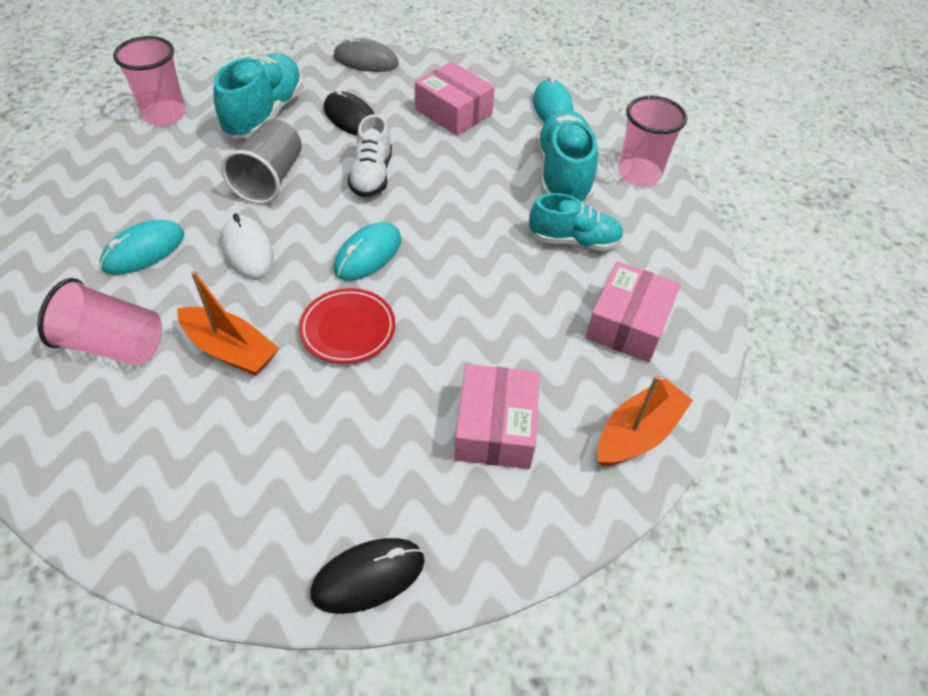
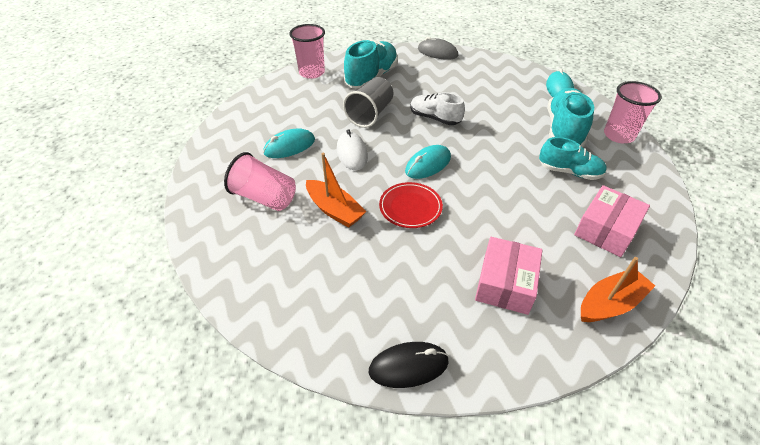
camera: 15 degrees right, 5 degrees down
black mouse [324,88,375,136] -> none
white shoe [347,114,392,197] -> white shoe turned 105 degrees clockwise [410,92,465,125]
pink box [415,62,495,136] -> none

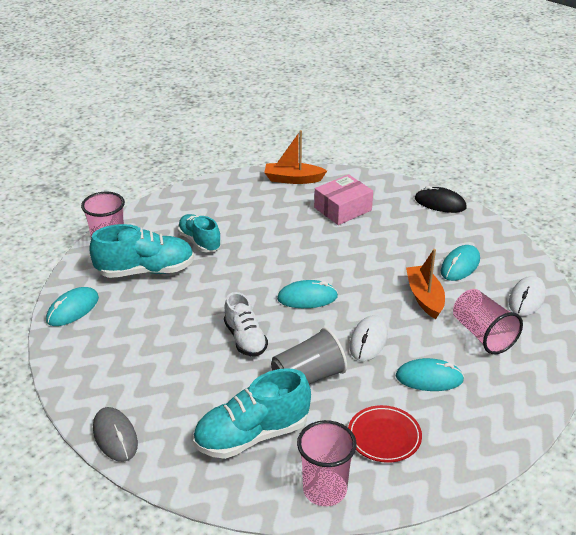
camera: 145 degrees left, 10 degrees down
red plate [379,182,443,228] -> red plate moved to [348,405,422,463]
turquoise shoe [547,88,594,147] -> turquoise shoe turned 150 degrees counterclockwise [89,224,194,278]
pink box [574,185,650,257] -> none
none -> turquoise mouse [441,245,480,281]
none -> white mouse [509,276,546,316]

